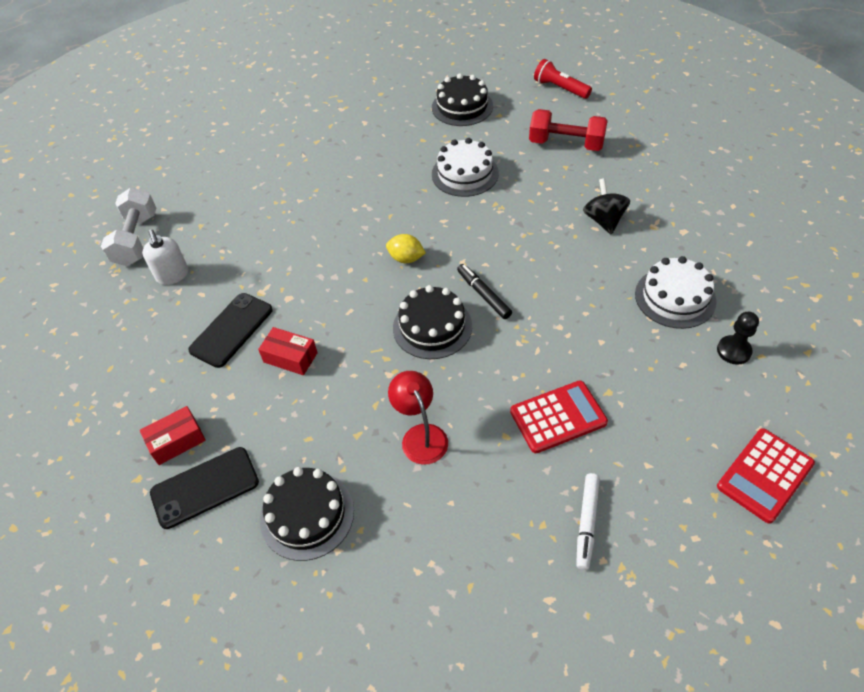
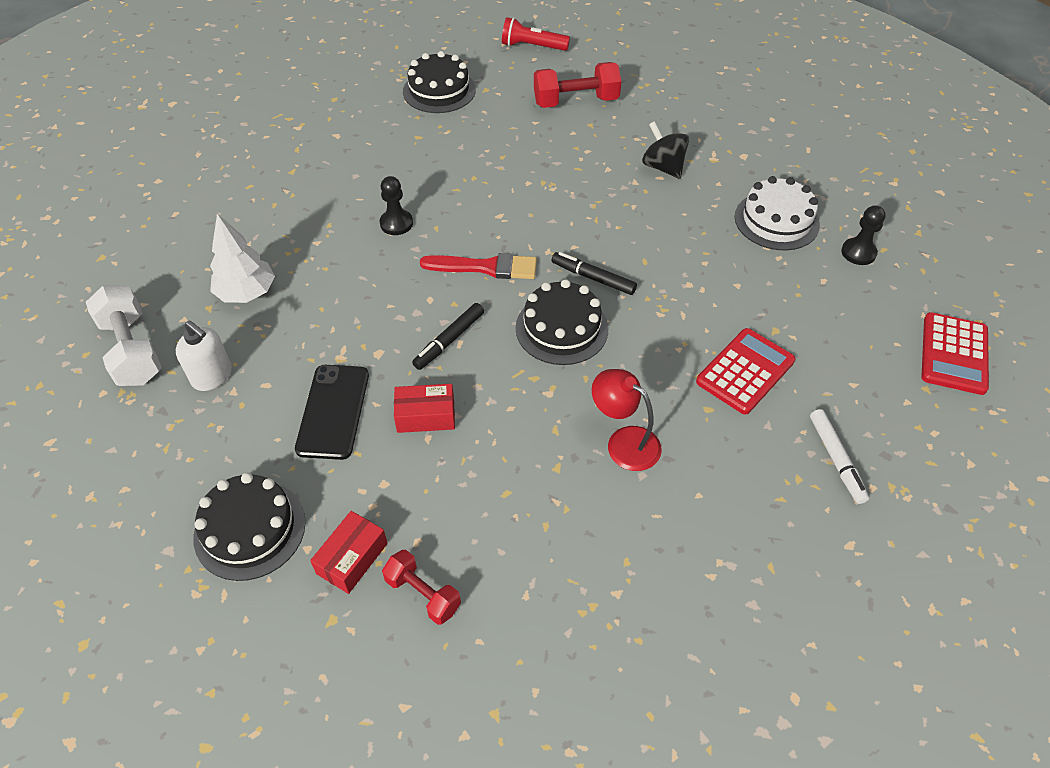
camera: 30 degrees left, 0 degrees up
black phone [150,447,259,529] -> red dumbbell [382,550,461,625]
black cake [260,467,354,561] -> black cake moved to [193,473,306,581]
yellow lemon [386,234,426,263] -> red brush [420,253,537,279]
white cake [432,138,499,197] -> none
none -> white tree [210,214,275,303]
none -> black pawn [380,176,413,235]
none -> black marker [412,303,484,370]

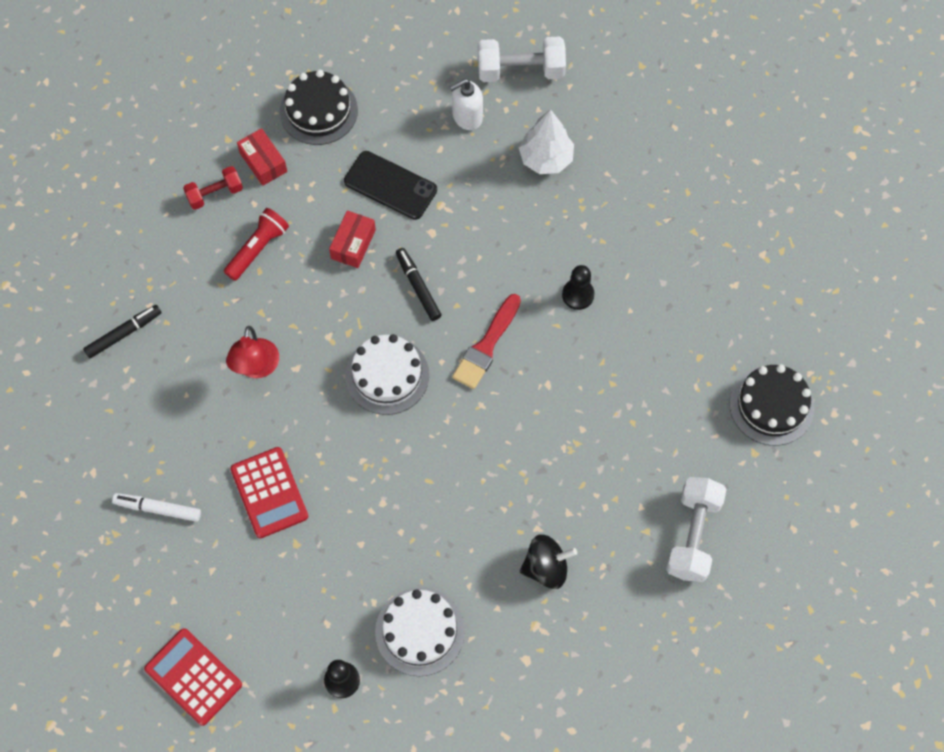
camera: 115 degrees right, 15 degrees up
red flashlight [502,17,570,51] -> red flashlight moved to [224,208,289,281]
black cake [516,279,608,365] -> white cake [345,334,429,415]
red dumbbell [534,62,621,108] -> white dumbbell [666,477,727,582]
black marker [551,252,637,295] -> black marker moved to [83,305,162,358]
red lamp [592,369,662,471] -> red lamp turned 120 degrees clockwise [226,326,279,378]

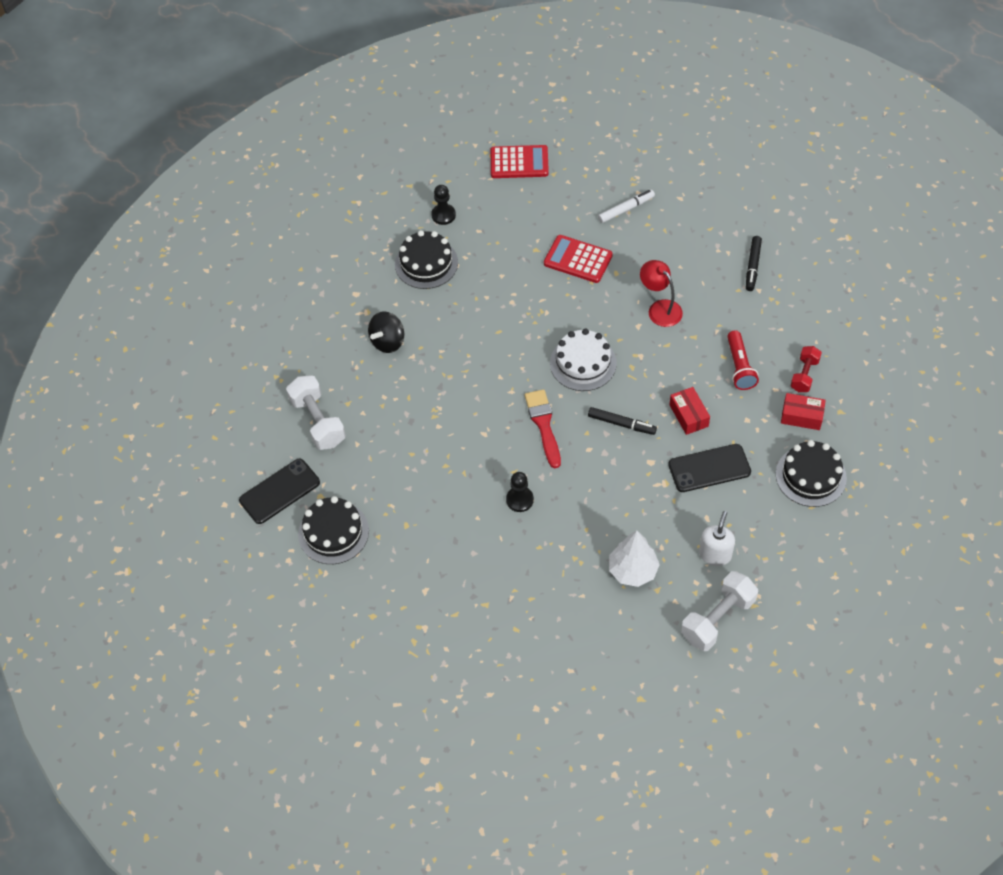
camera: 140 degrees right, 10 degrees down
white cake [375,587,465,676] -> black cake [395,230,458,289]
none -> black phone [239,459,320,524]

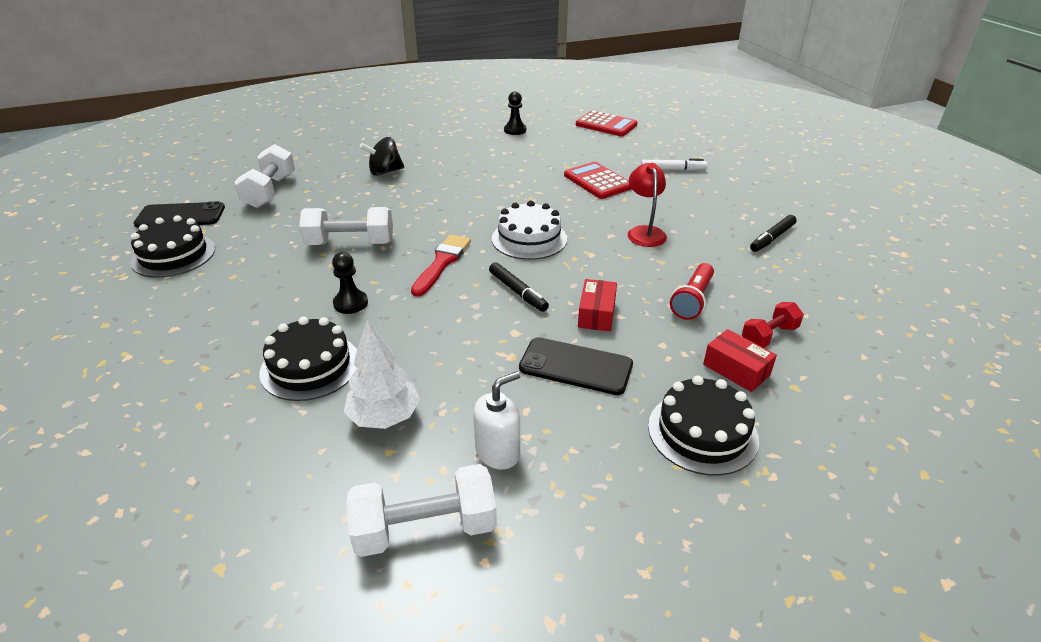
camera: 30 degrees right, 20 degrees down
black cake [395,230,458,289] -> black cake moved to [259,317,357,401]
none -> white dumbbell [299,207,393,245]

